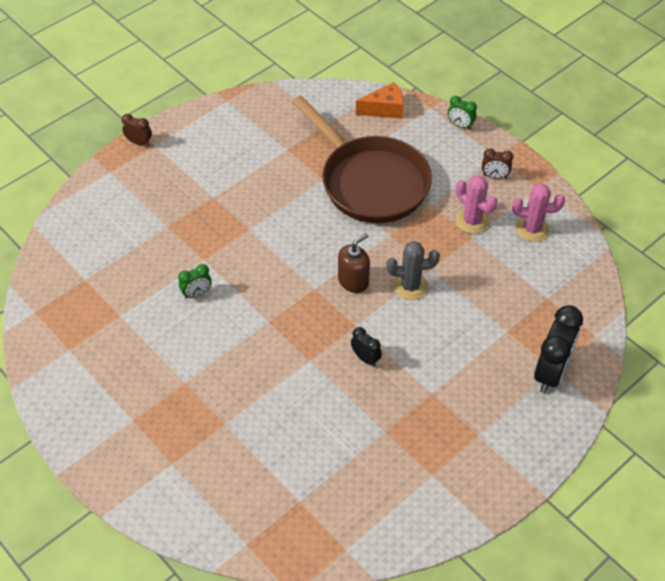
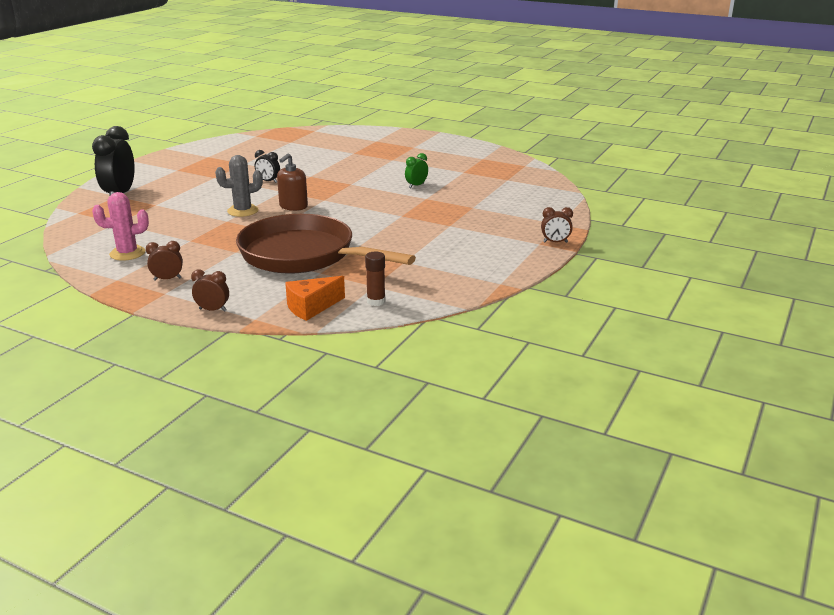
camera: 160 degrees right, 25 degrees down
green clock [448,96,477,130] -> brown clock [191,269,229,312]
pink cactus [456,175,498,234] -> none
none -> brown glue stick [365,252,386,306]

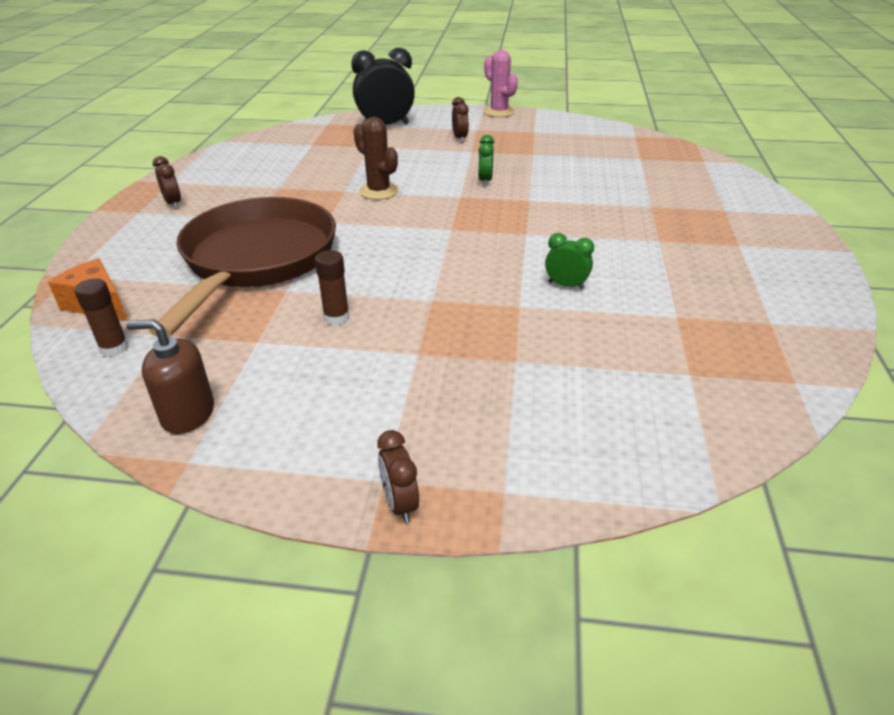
camera: 70 degrees right, 10 degrees up
pink cactus [92,192,149,261] -> pink cactus moved to [484,50,518,117]
brown clock [191,269,229,312] -> brown clock moved to [452,97,469,143]
grey cactus [215,155,263,217] -> brown cactus [354,117,399,200]
black clock [255,150,280,183] -> green clock [478,135,494,186]
brown soap dispenser [277,153,308,211] -> brown soap dispenser moved to [126,319,214,434]
none -> brown glue stick [315,250,349,325]

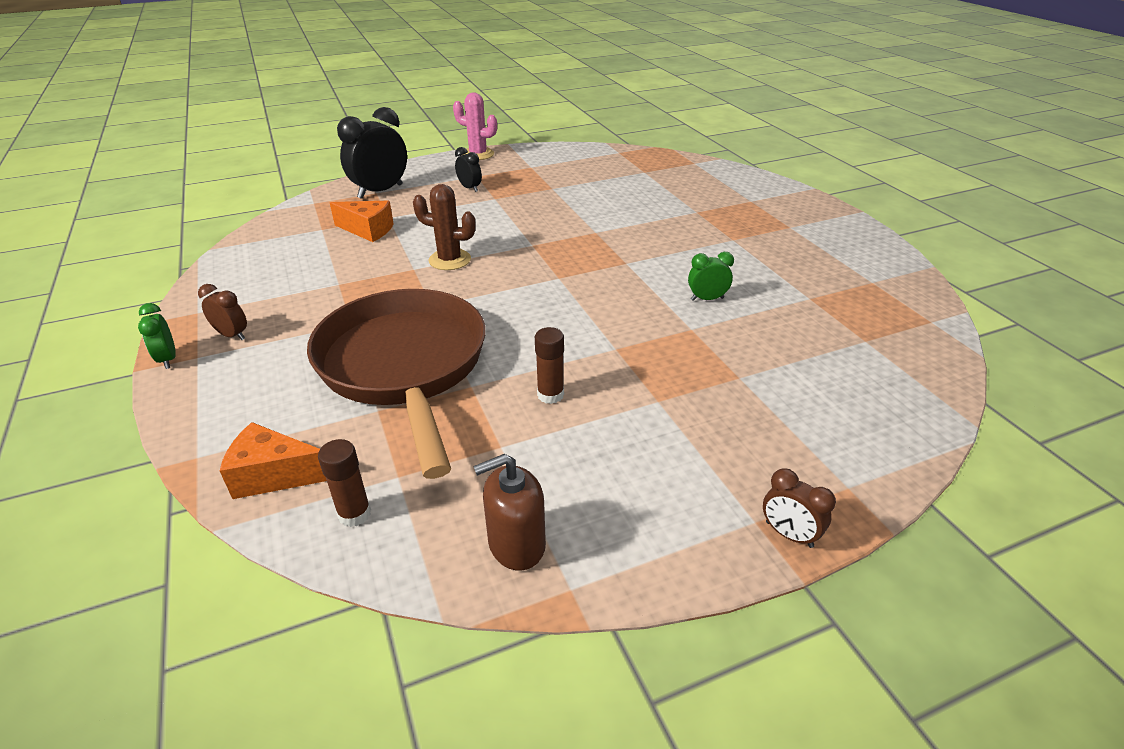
camera: 30 degrees left, 0 degrees up
brown clock [452,97,469,143] -> black clock [455,147,482,192]
green clock [478,135,494,186] -> green clock moved to [138,303,176,369]
none -> orange cheese [330,201,394,242]

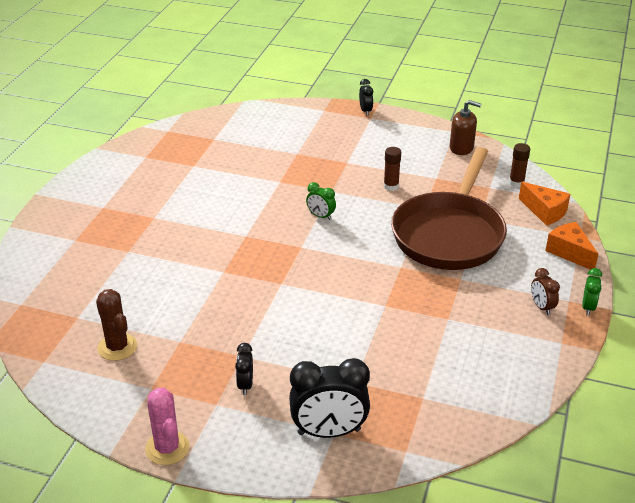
camera: 140 degrees left, 0 degrees up
orange cheese [330,201,394,242] -> orange cheese moved to [545,222,598,269]
brown cactus [413,184,476,270] -> brown cactus moved to [96,289,137,361]
green clock [688,252,734,301] -> green clock moved to [306,182,336,220]
brown clock [763,469,836,548] -> black clock [359,79,373,116]

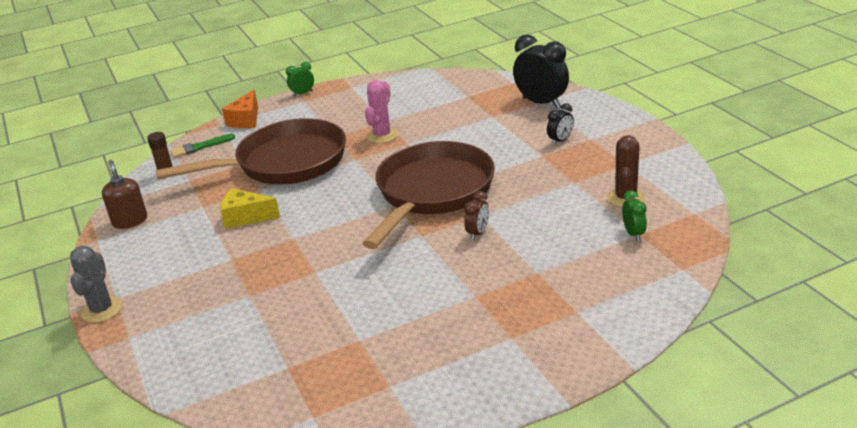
camera: 130 degrees left, 5 degrees down
pink cactus [145,388,190,465] -> pink cactus moved to [365,80,398,143]
green clock [306,182,336,220] -> green clock moved to [622,190,647,241]
black clock [359,79,373,116] -> grey cactus [70,246,122,323]
brown glue stick [384,147,401,191] -> yellow cheese [220,188,280,229]
orange cheese [519,182,570,226] -> green brush [170,134,235,158]
brown clock [531,268,560,315] -> brown clock moved to [464,191,489,240]
none -> brown pan [362,141,495,249]

